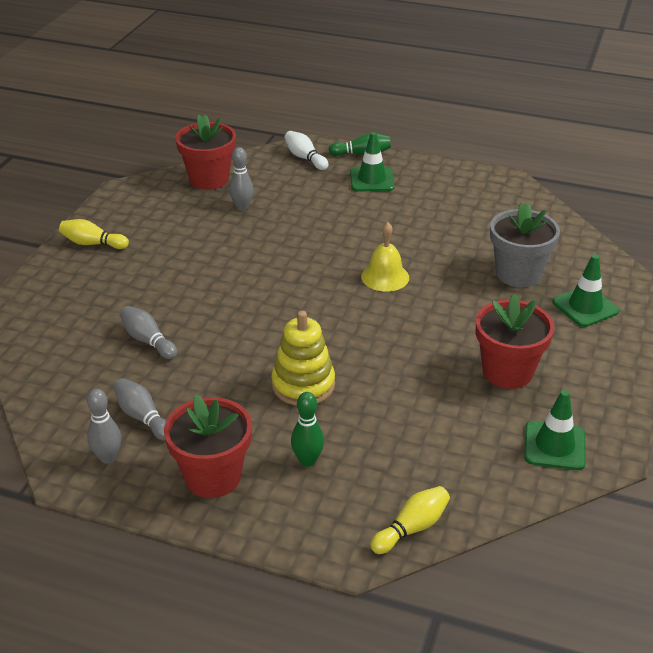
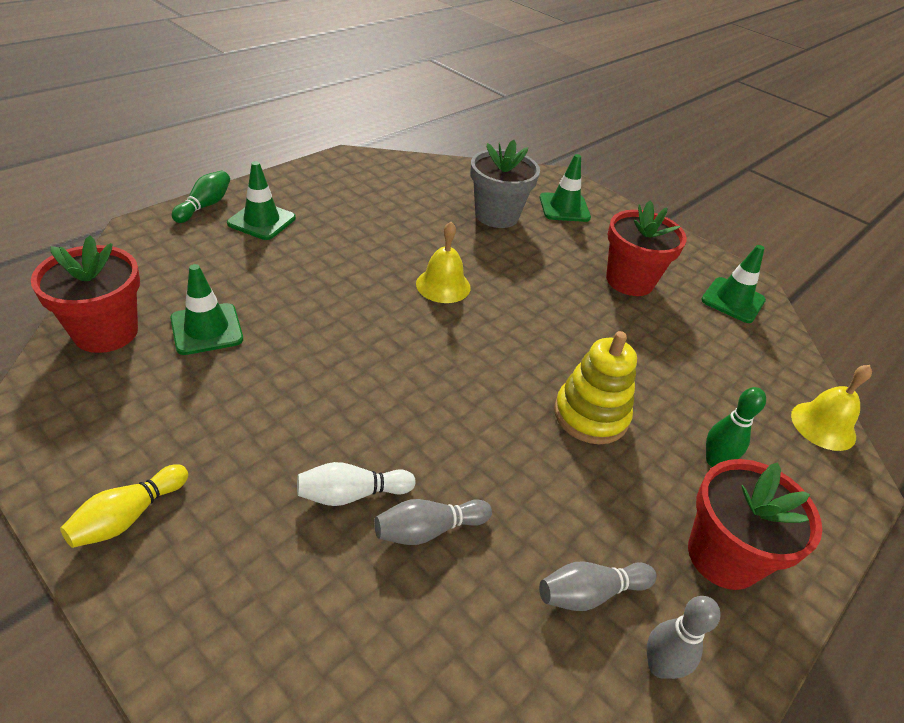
camera: 70 degrees left, 5 degrees up
grey bowling pin [229,147,254,211] -> green traffic cone [170,264,243,355]
white bowling pin [284,131,329,170] -> white bowling pin moved to [297,462,416,506]
yellow bowling pin [370,486,450,554] -> yellow bell [791,365,872,451]

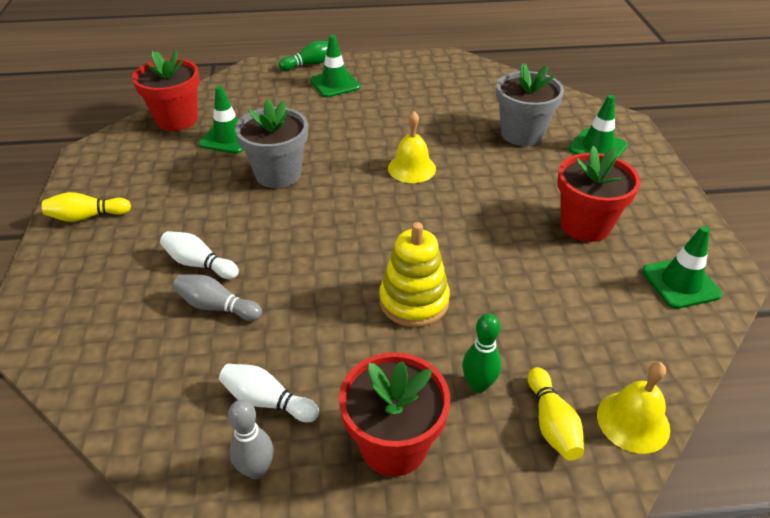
camera: 45 degrees right, 0 degrees up
grey bowling pin [539,561,657,611] -> white bowling pin [219,364,319,422]
none -> grey flower pot [235,99,308,188]
none -> yellow bowling pin [528,367,584,461]

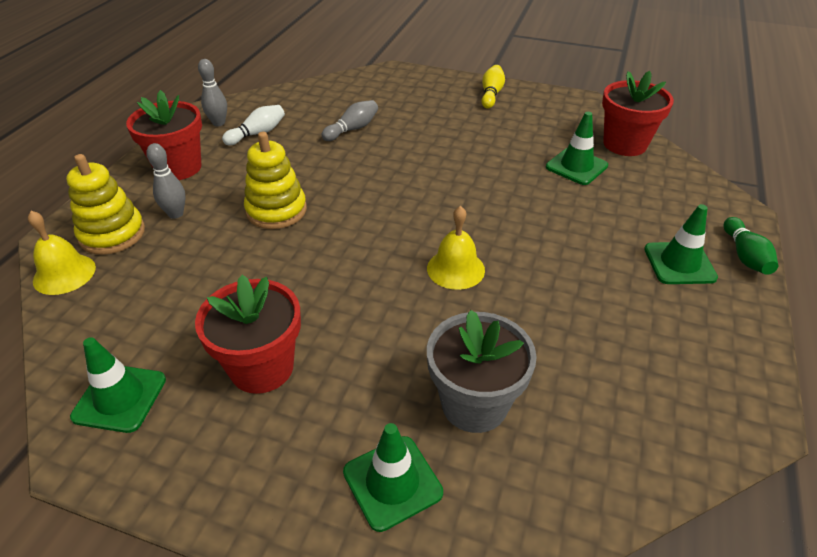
camera: 115 degrees right, 0 degrees up
white bowling pin [160,231,239,279] -> none
grey flower pot [235,99,308,188] -> none
green bowling pin [462,313,501,393] -> grey bowling pin [146,143,185,219]
yellow bowling pin [528,367,584,461] -> yellow stacking toy [66,154,145,255]

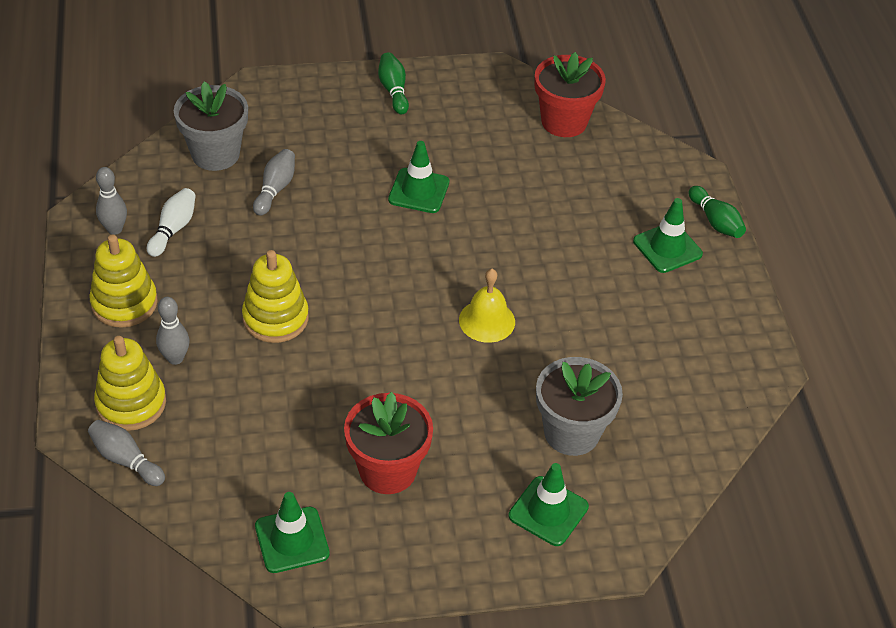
camera: 30 degrees left, 5 degrees up
yellow bell [28,211,96,295] -> grey bowling pin [88,420,165,486]
red flower pot [126,90,202,180] -> yellow stacking toy [89,235,158,328]
yellow bowling pin [481,65,505,109] -> green bowling pin [378,52,409,114]
green traffic cone [546,112,608,185] -> green traffic cone moved to [388,141,449,213]
none -> grey flower pot [174,81,248,171]

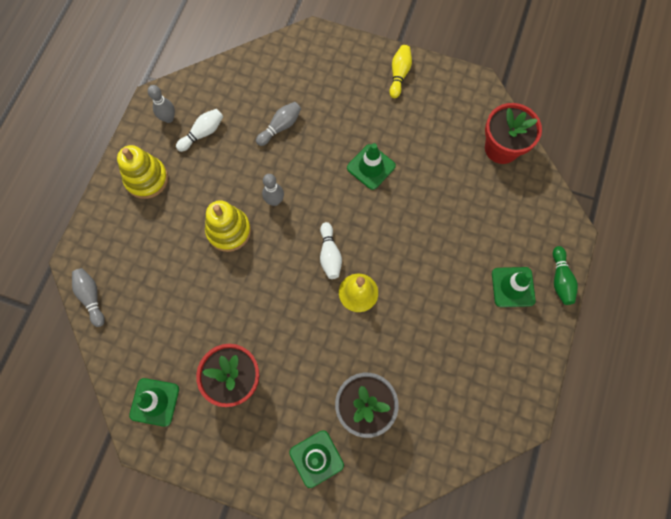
camera: 30 degrees right, 25 degrees up
yellow stacking toy [94,336,166,431] -> none
grey bowling pin [156,297,189,365] -> grey bowling pin moved to [262,174,284,206]
grey flower pot [174,81,248,171] -> none
green bowling pin [378,52,409,114] -> yellow bowling pin [389,45,412,98]
none -> white bowling pin [320,222,342,279]

